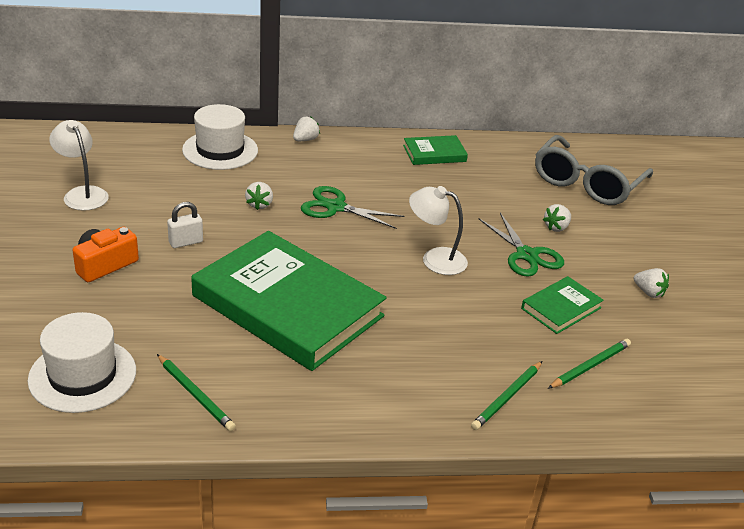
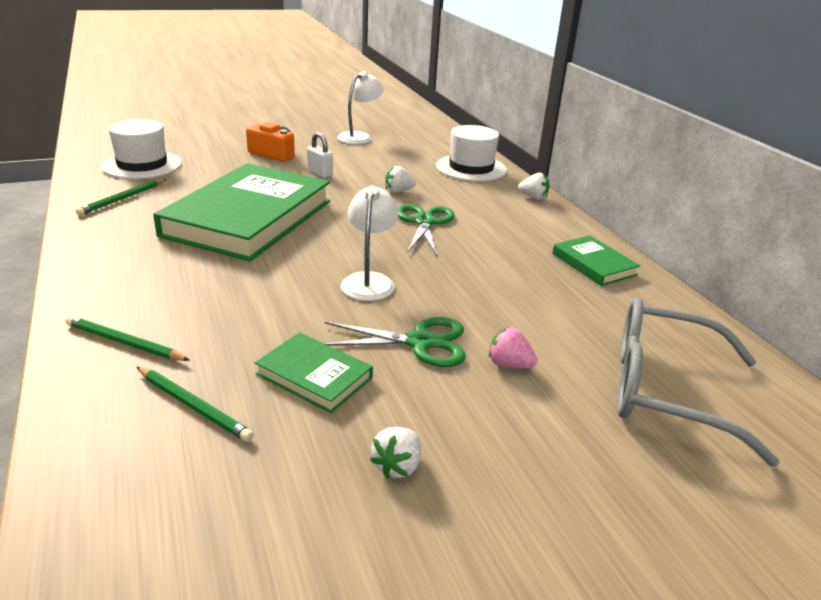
camera: 75 degrees right, 5 degrees down
green scissors [479,213,564,277] -> green scissors turned 135 degrees counterclockwise [325,317,466,367]
white strawberry [543,204,571,232] -> pink strawberry [489,327,537,368]

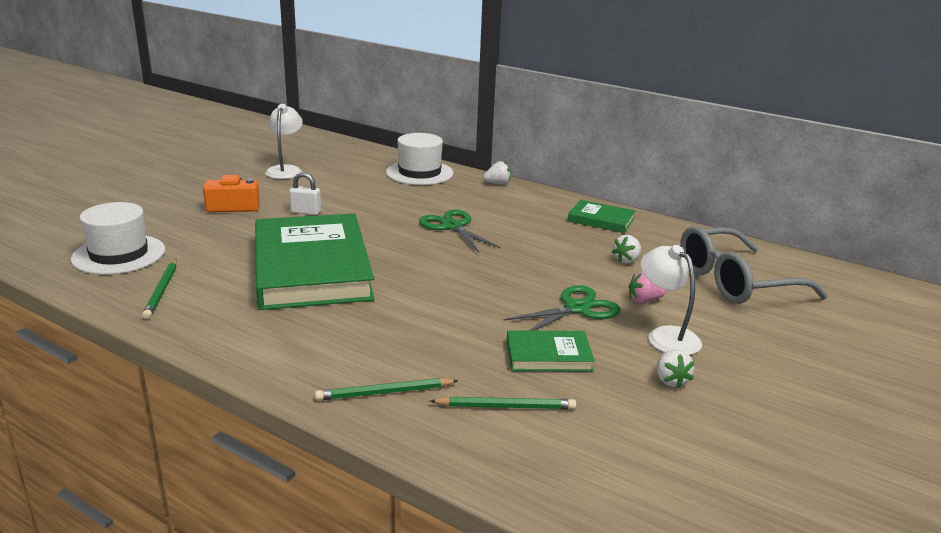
camera: 35 degrees left, 5 degrees down
white lamp [341,185,399,301] -> white lamp moved to [640,245,702,355]
white strawberry [385,166,416,193] -> white strawberry moved to [612,235,641,264]

